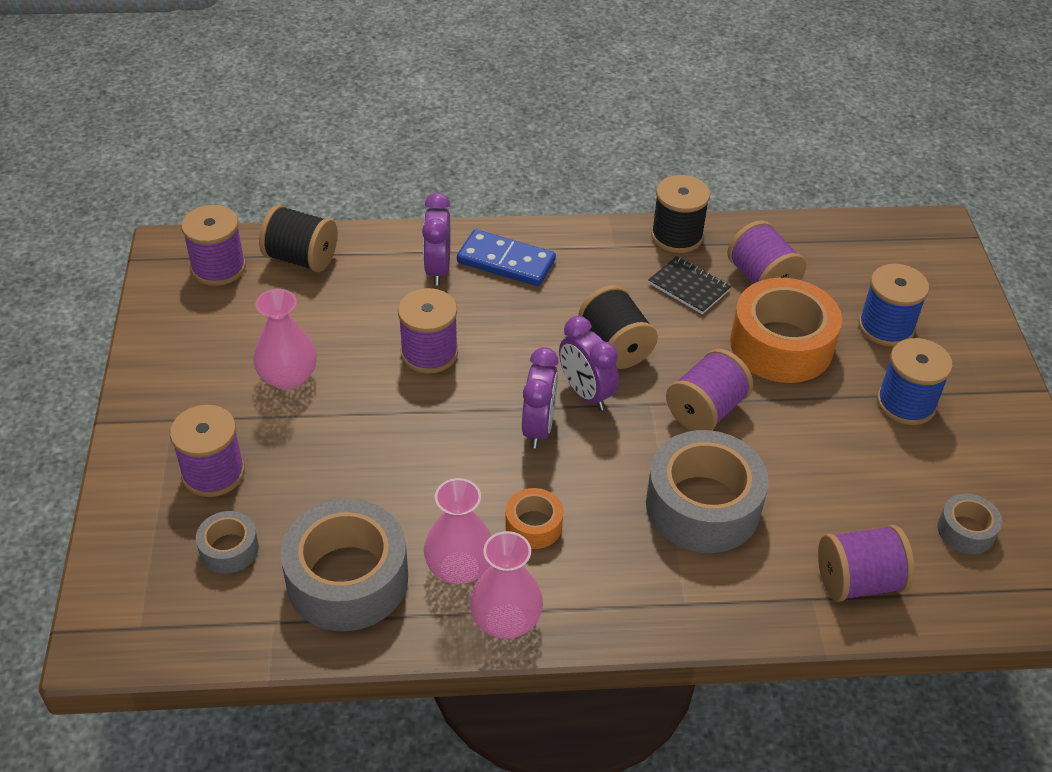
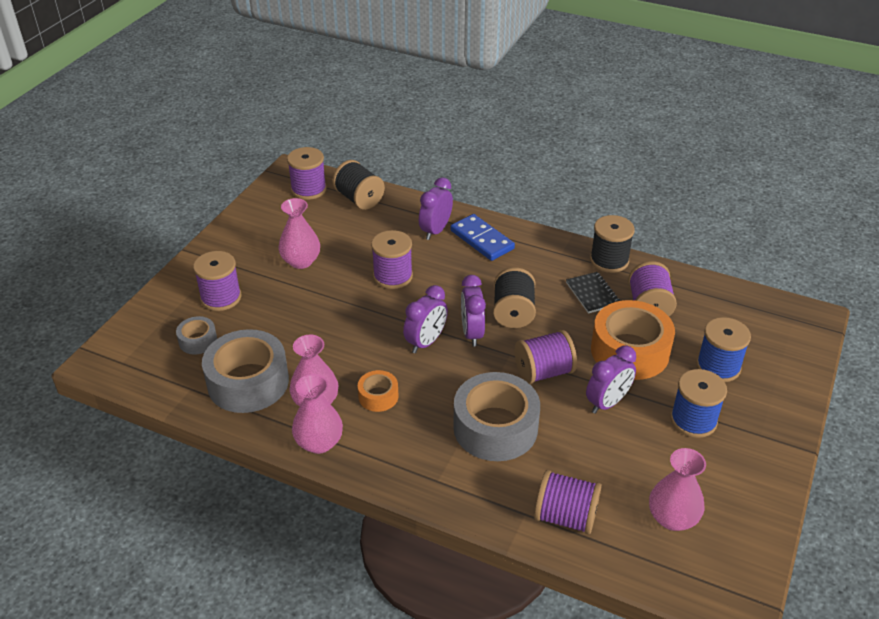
camera: 30 degrees right, 5 degrees down
grey tape [937,494,1002,554] -> pink vase [649,448,706,531]
none -> purple clock [586,345,636,414]

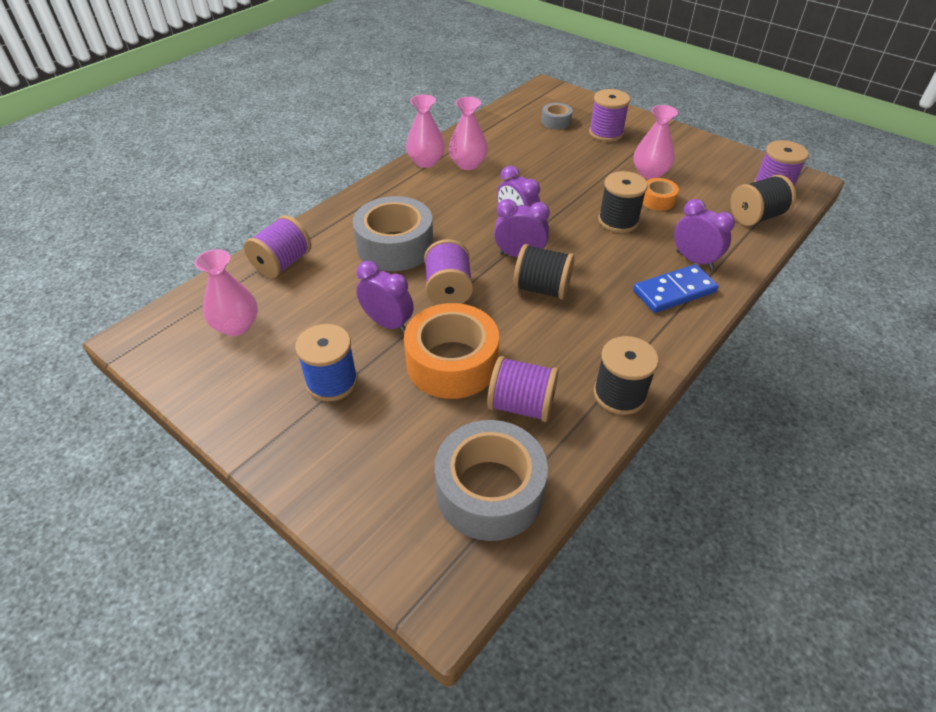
camera: 105 degrees right, 5 degrees up
grey tape [202,329,289,413] -> grey tape moved to [435,420,548,541]
orange tape [358,370,398,412] -> orange tape moved to [643,178,679,211]
purple spool [371,230,413,289] -> black spool [598,171,648,233]
black notebook [566,272,620,313] -> none
purple clock [586,345,636,414] -> purple clock turned 150 degrees clockwise [356,261,414,333]
blue spool [696,317,751,382] -> none

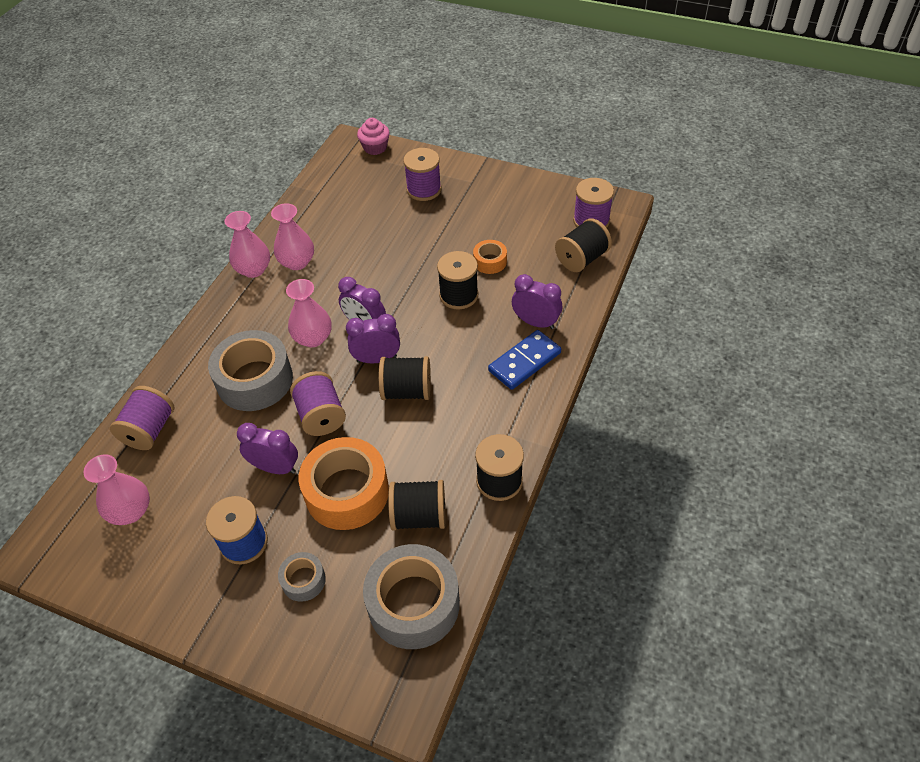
camera: 15 degrees left, 5 degrees up
purple spool [487,356,559,422] -> black spool [388,480,445,531]
grey tape [541,103,573,129] -> grey tape moved to [278,552,326,602]
pink vase [633,105,678,179] -> pink vase moved to [286,279,332,347]
none -> pink cupcake [357,118,390,155]

